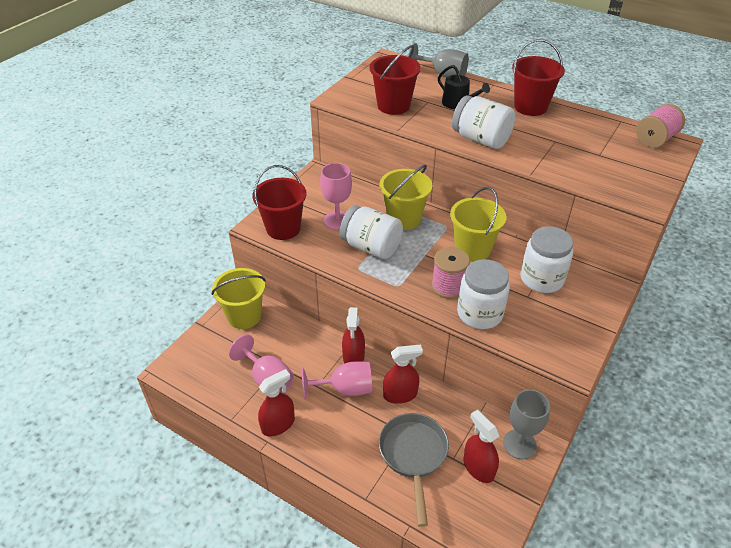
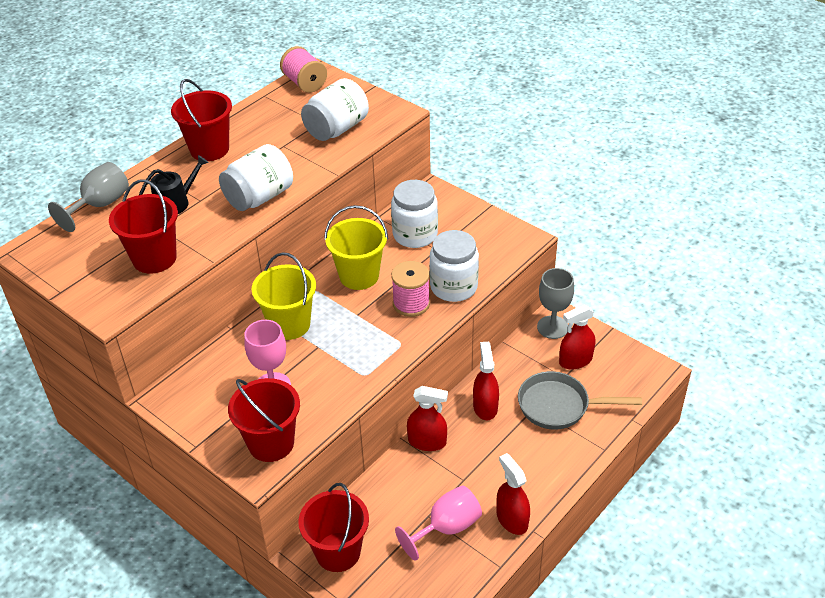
camera: 80 degrees left, 0 degrees up
yellow bucket [212,268,266,329] -> red bucket [298,483,369,572]
pink goblet [302,361,372,399] -> none
white jar [340,205,403,259] -> white jar moved to [301,78,369,141]

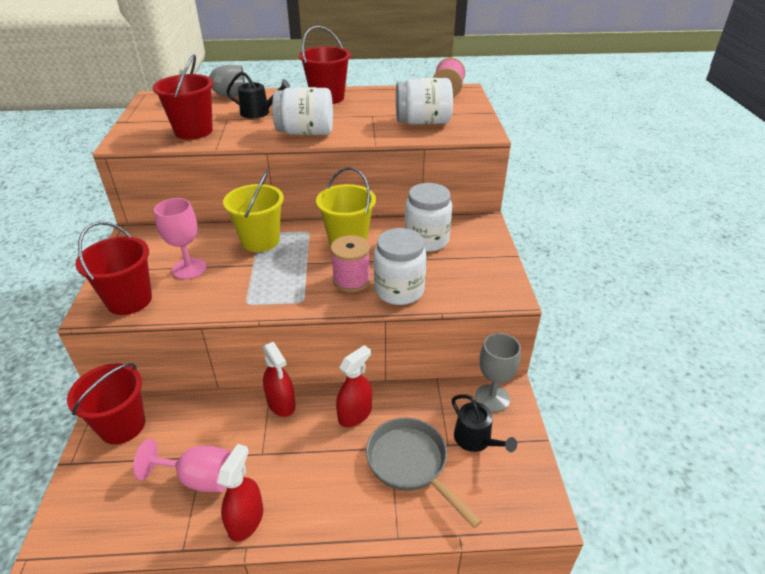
camera: 45 degrees right, 5 degrees down
red spray bottle [559,305,595,370] -> black watering can [452,394,517,452]

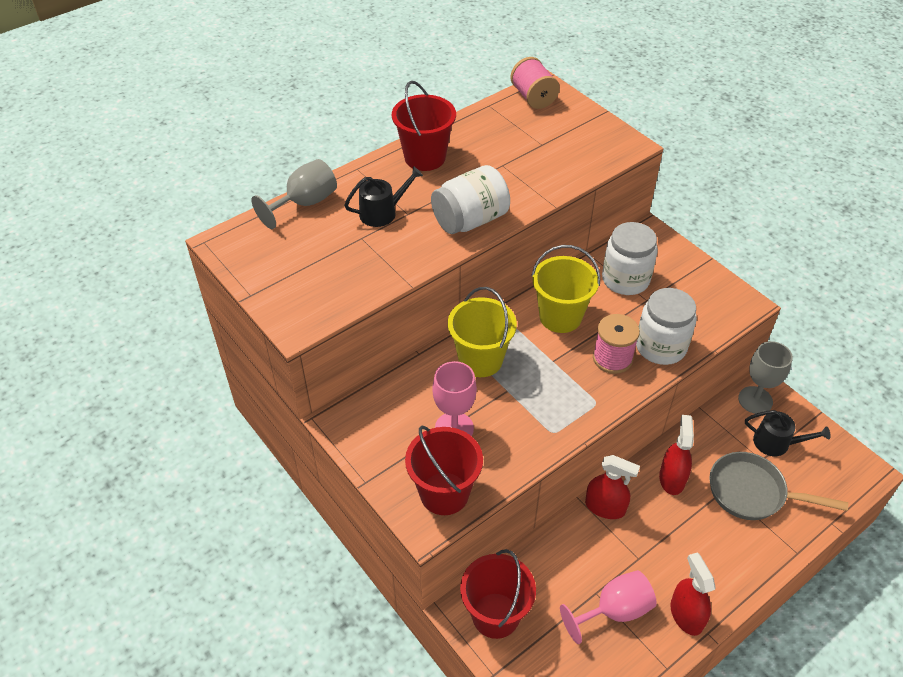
camera: 35 degrees left, 10 degrees up
red bucket [153,54,213,140] -> none
white jar [396,78,453,125] -> none

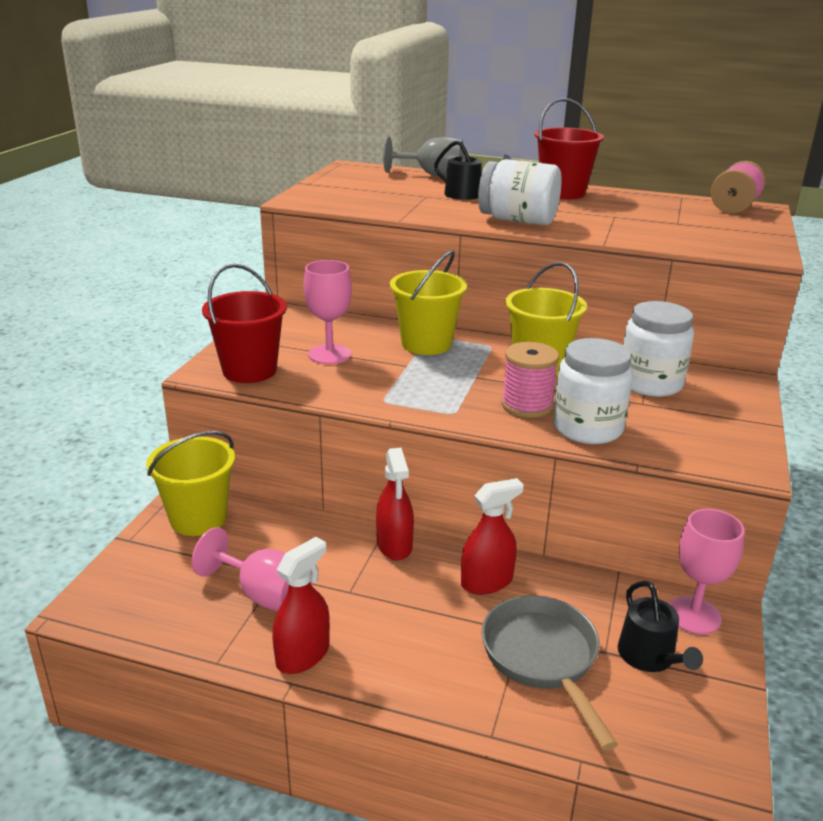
camera: 55 degrees right, 20 degrees down
red bucket [460,549,536,639] -> yellow bucket [146,431,235,536]
grey goblet [738,341,793,414] -> pink goblet [669,509,745,635]

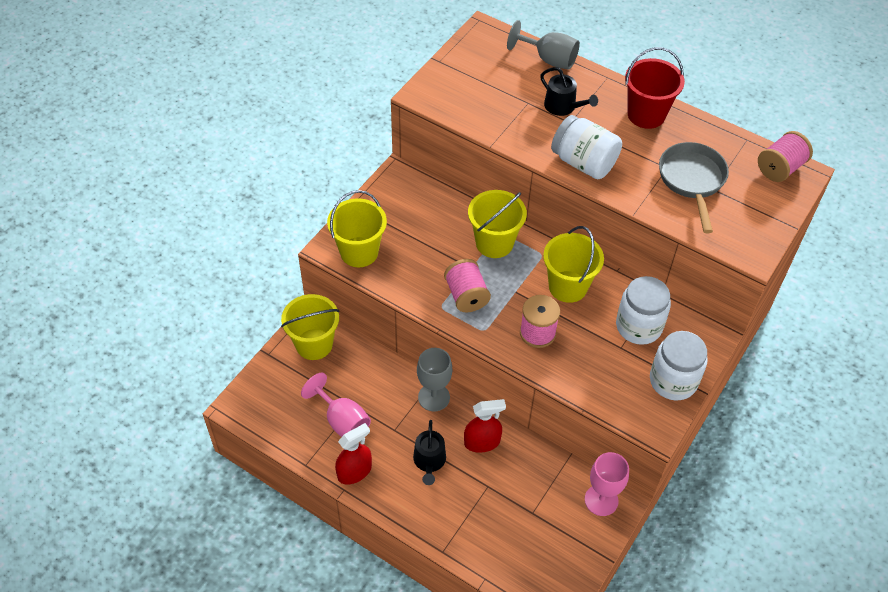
camera: 15 degrees right, 25 degrees up
red bucket [202,264,287,383] -> yellow bucket [327,190,387,267]
pink goblet [304,260,352,364] -> none
red spray bottle [376,448,414,560] -> grey goblet [417,348,452,411]
grey pan [482,595,618,750] -> grey pan moved to [659,142,729,233]
white jar [553,338,633,444] -> white jar moved to [650,331,707,400]
black watering can [618,581,703,672] -> black watering can moved to [413,420,446,485]
none -> pink spool [444,259,491,312]

